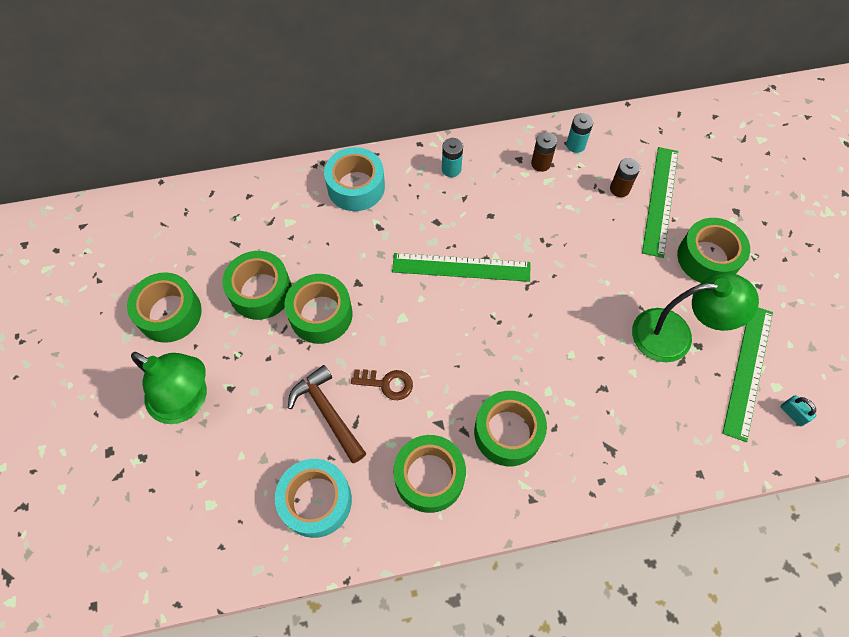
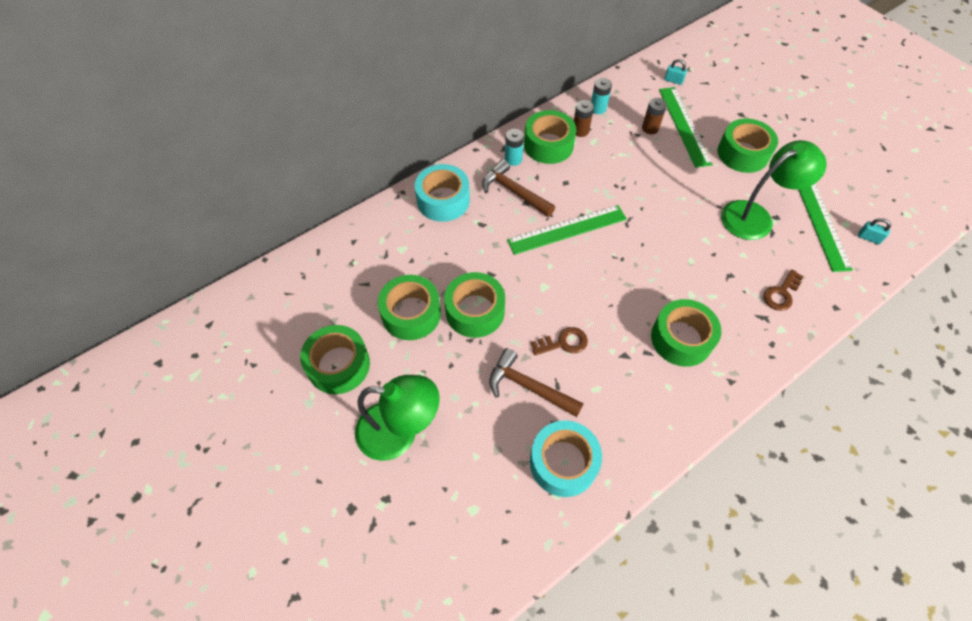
camera: 25 degrees left, 5 degrees down
green tape [394,435,466,513] -> green tape moved to [524,110,577,164]
none -> brown hammer [482,159,555,217]
none -> turquoise padlock [664,59,687,85]
none -> brown key [764,269,804,311]

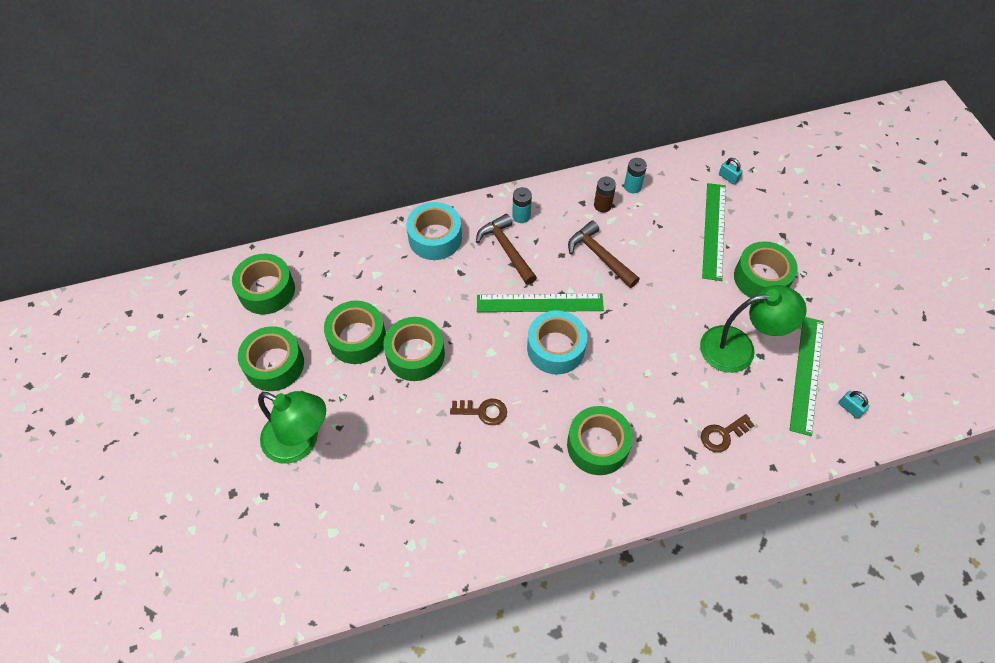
camera: 20 degrees right, 0 degrees up
brown hammer [489,348,584,417] -> brown hammer moved to [568,220,639,288]
green tape [524,110,577,164] -> green tape moved to [232,254,295,314]
turquoise tape [530,420,602,497] -> turquoise tape moved to [527,310,587,374]
brown battery [642,98,667,134] -> none

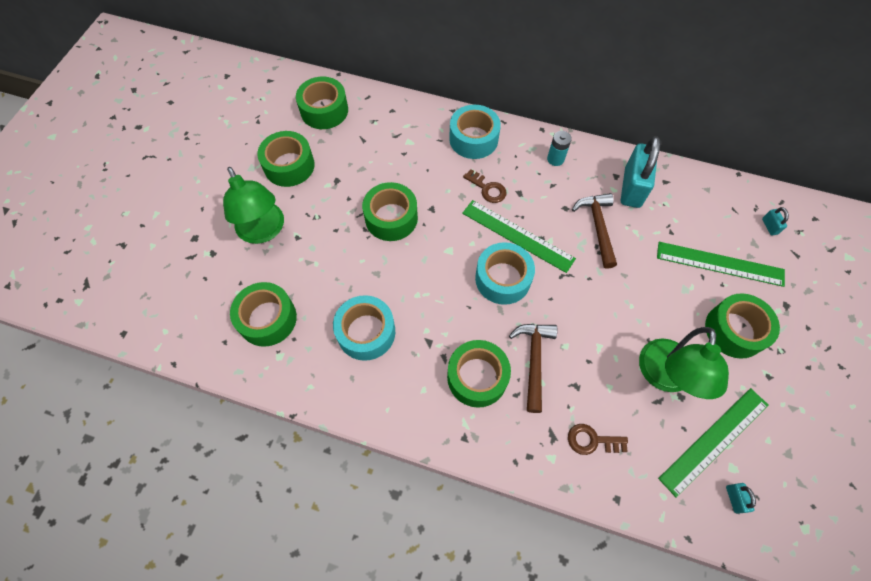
camera: 35 degrees right, 5 degrees up
green tape [324,301,386,364] -> green tape moved to [230,282,297,347]
brown key [450,399,507,425] -> brown key moved to [463,169,506,203]
brown hammer [476,214,537,285] -> brown hammer moved to [509,324,557,413]
brown battery [594,177,616,212] -> turquoise padlock [621,136,660,208]
turquoise battery [624,158,647,193] -> none
green lamp [700,285,807,373] -> green lamp turned 75 degrees clockwise [639,327,729,399]
green ruler [702,183,726,281] -> green ruler turned 60 degrees clockwise [657,242,785,287]
none -> turquoise tape [333,295,395,361]

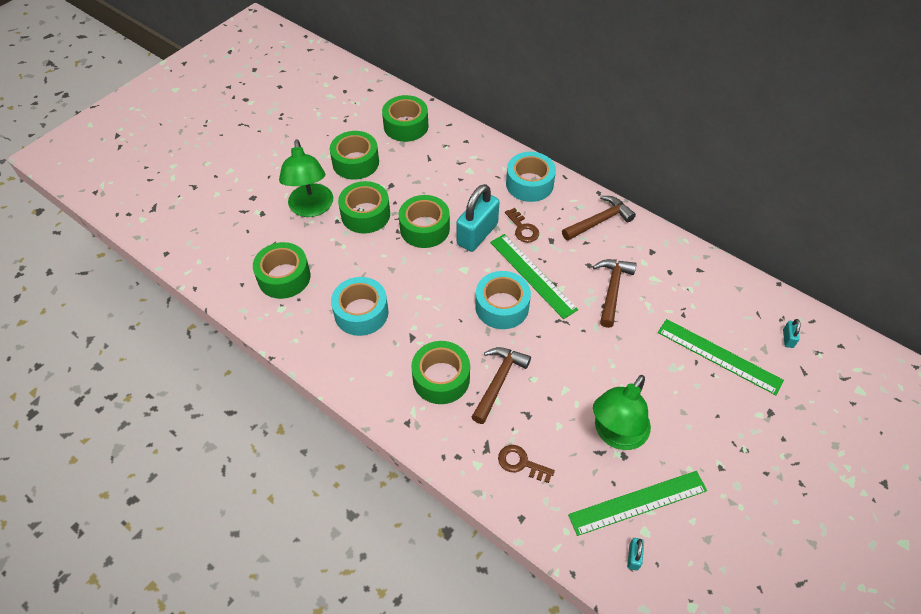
camera: 20 degrees right, 10 degrees down
turquoise battery [547,131,572,166] -> brown hammer [562,196,636,241]
turquoise padlock [621,136,660,208] -> turquoise padlock moved to [456,184,499,252]
green tape [705,293,780,359] -> green tape moved to [338,181,390,234]

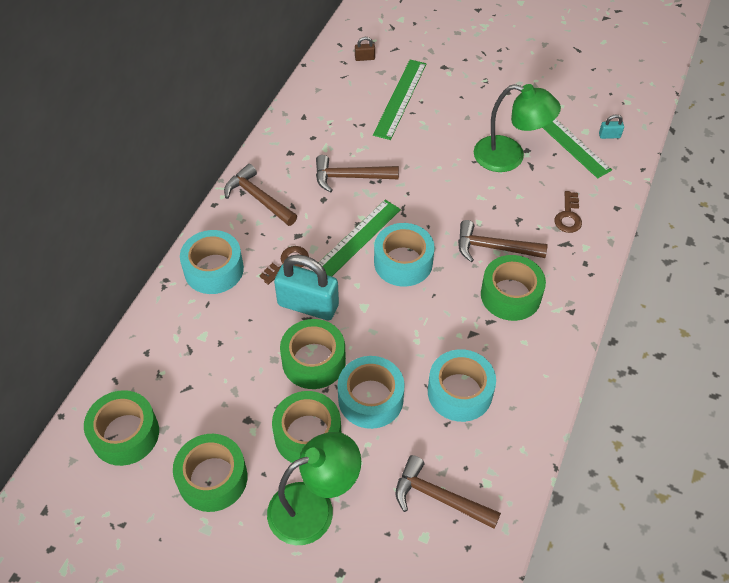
camera: 105 degrees left, 0 degrees up
green tape [253,242,311,299] -> brown hammer [396,455,501,529]
turquoise padlock [783,319,800,348] -> brown padlock [355,37,375,61]
none -> turquoise tape [337,356,405,429]

